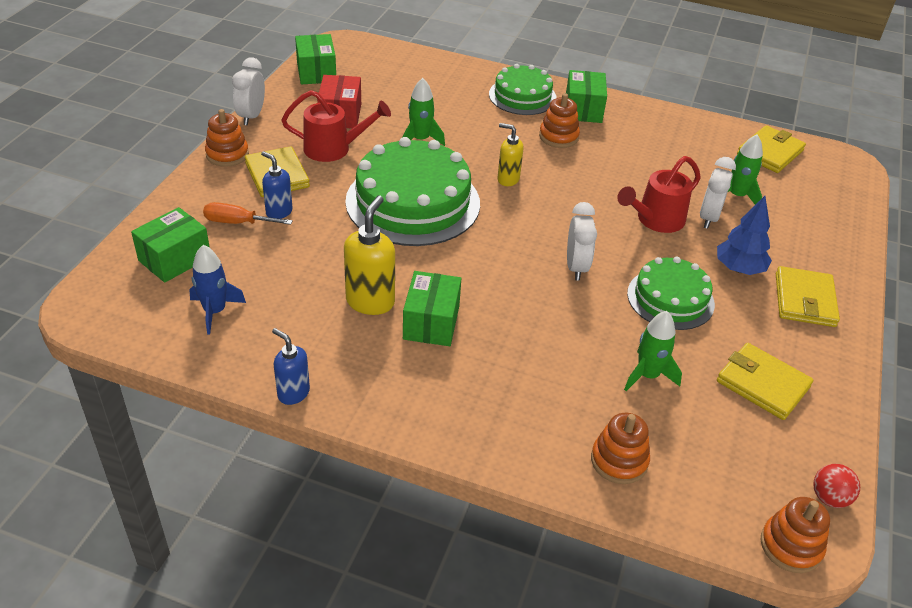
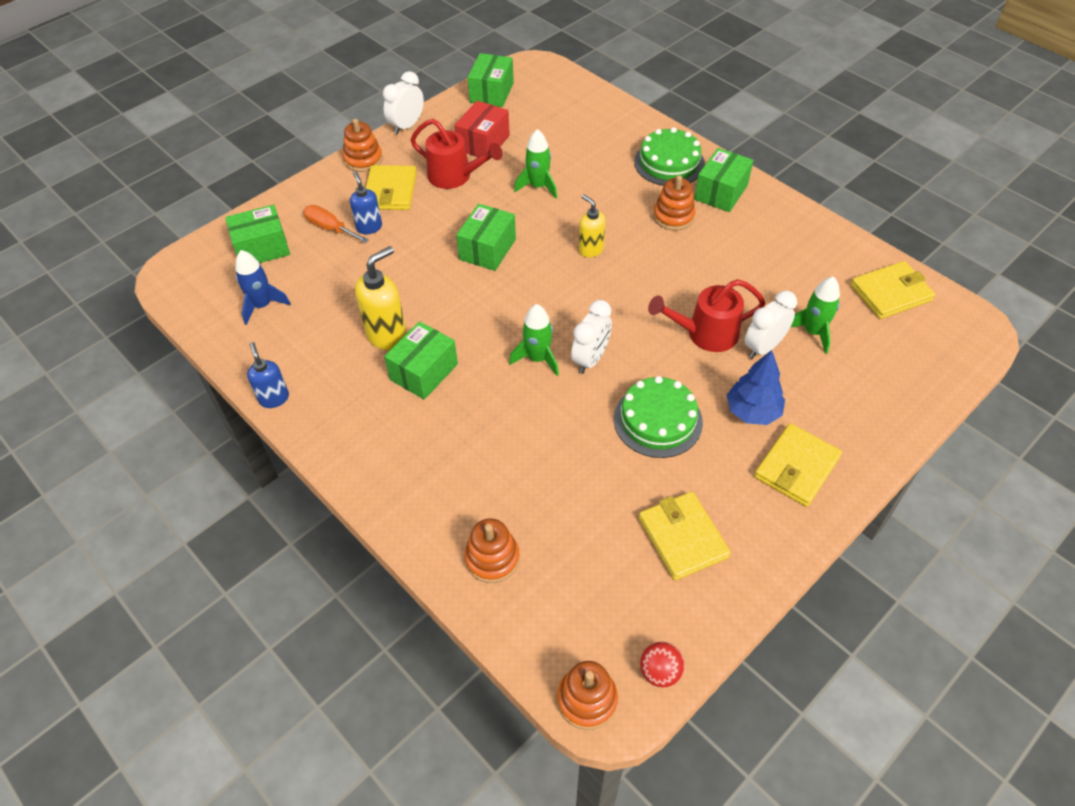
camera: 30 degrees right, 10 degrees up
green cake [345,137,480,246] -> green box [456,204,516,271]
green rocket [624,311,682,391] -> green rocket moved to [509,304,559,376]

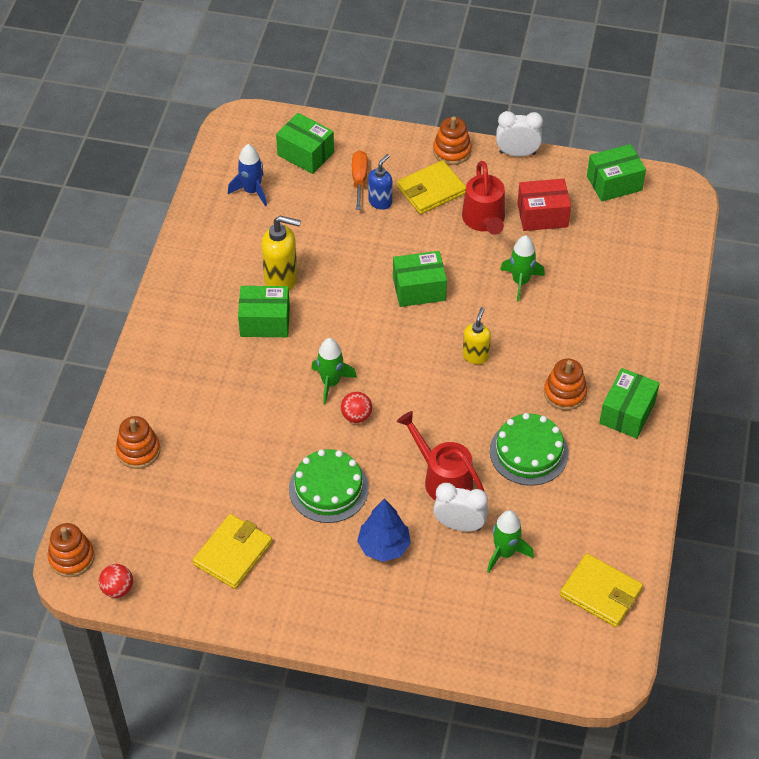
camera: 55 degrees right, 0 degrees up
blue soap dispenser [247,342,289,408] -> none
white clock [571,300,612,374] -> red ball [341,392,372,423]
green cake [634,127,705,186] -> green cake moved to [490,413,569,486]
green box [694,148,753,212] -> green box turned 60 degrees counterclockwise [599,368,660,439]
yellow wallet [754,423,842,507] -> none

